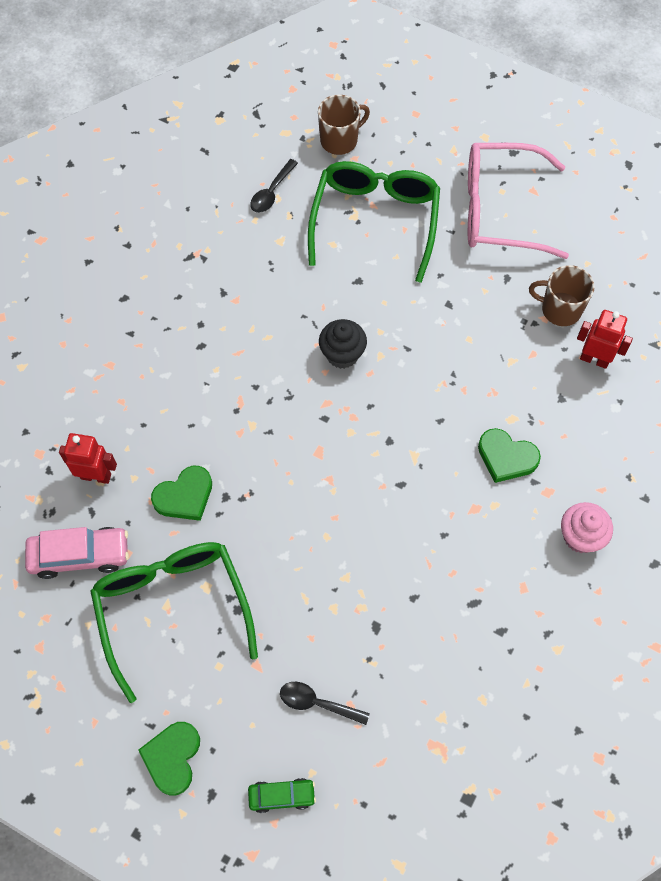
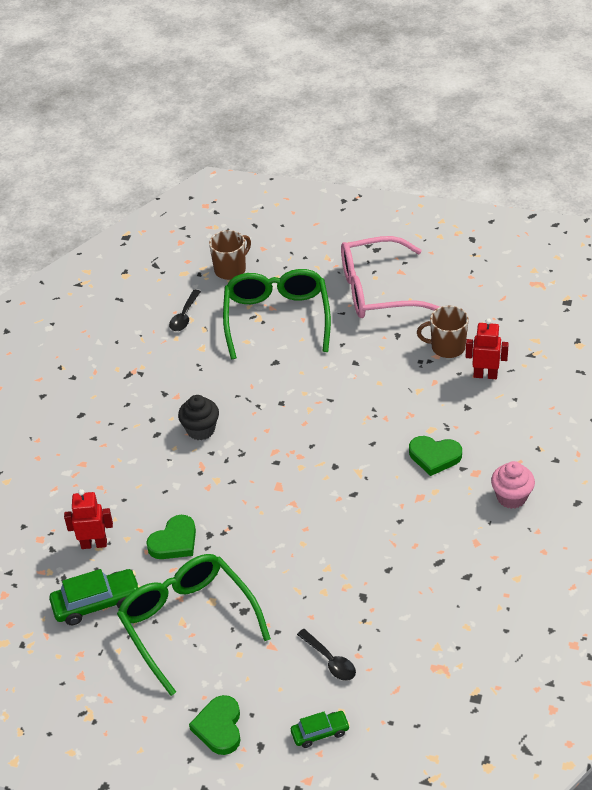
camera: 10 degrees left, 20 degrees down
pink car [25,527,129,579] -> green car [49,569,140,625]
black spoon [280,682,370,725] -> black spoon turned 135 degrees counterclockwise [297,629,356,681]
black cupcake [319,319,367,369] -> black cupcake moved to [178,395,219,440]

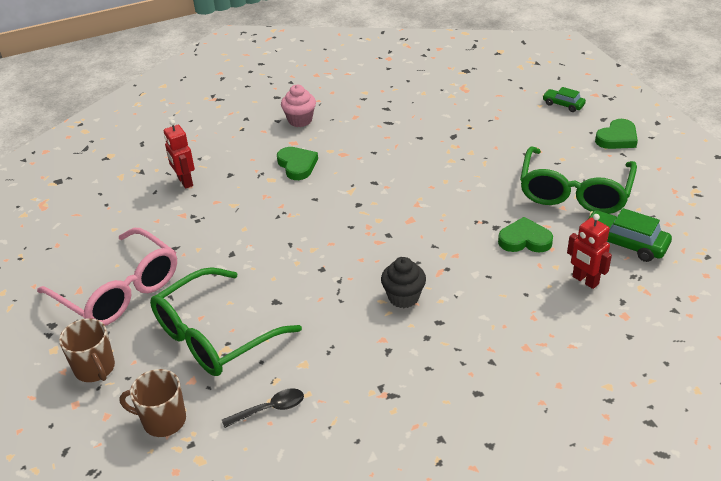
camera: 130 degrees left, 5 degrees down
black spoon [297,629,356,681] -> none
brown mug [417,306,469,358] -> brown mug moved to [59,318,115,382]

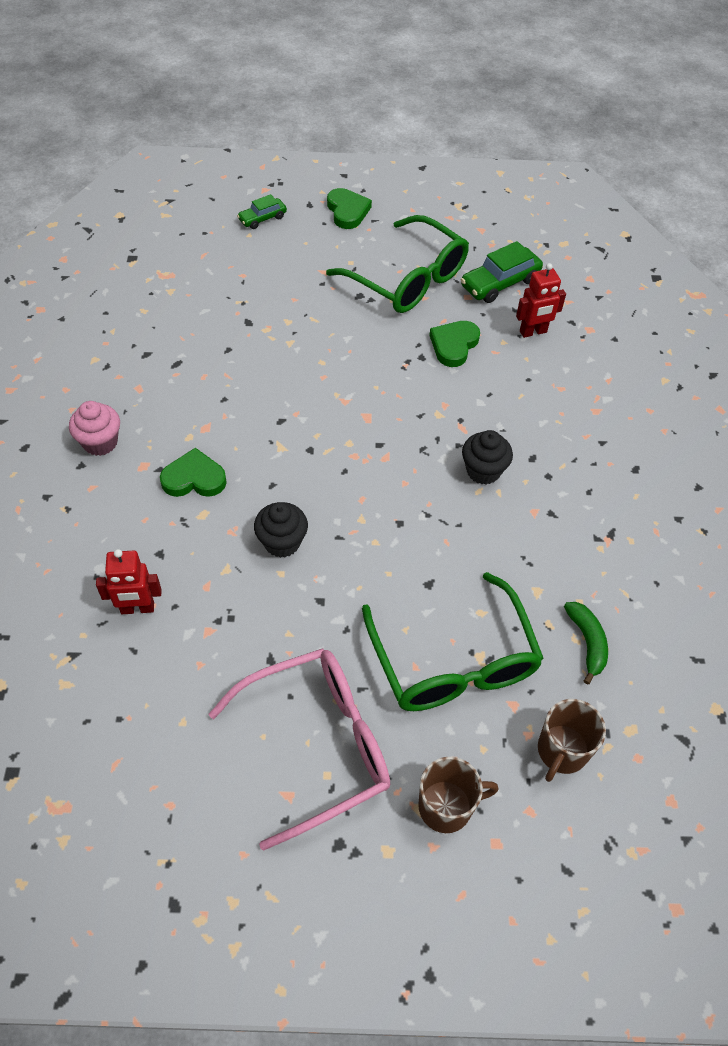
camera: 70 degrees left, 15 degrees up
black spoon [222,388,304,428] -> green banana [564,602,608,685]
none -> black cupcake [254,502,308,558]

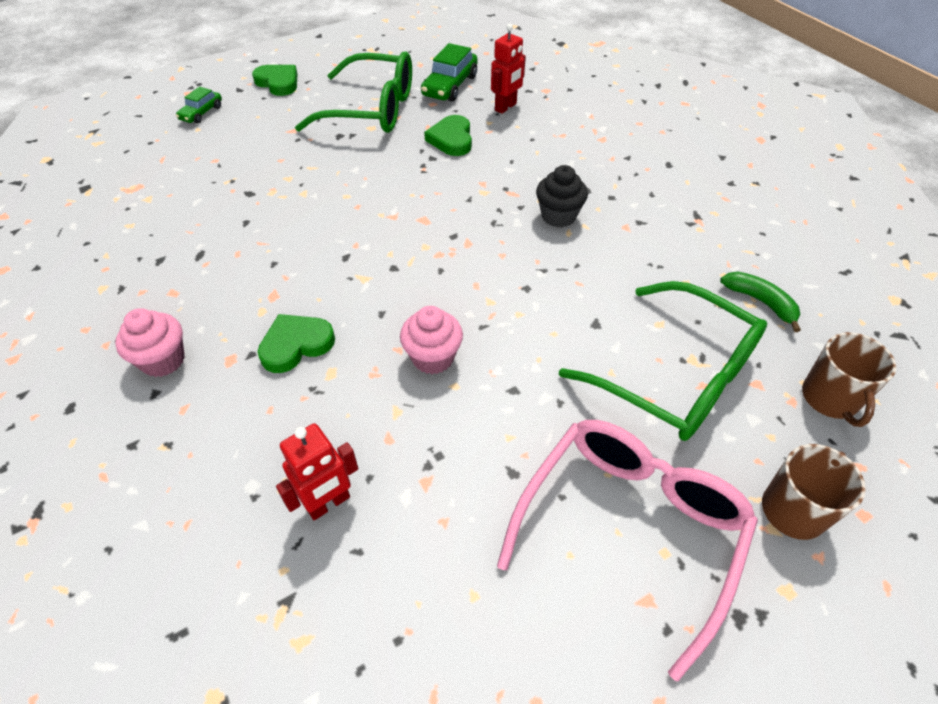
camera: 30 degrees left, 5 degrees down
black cupcake [254,502,308,558] -> pink cupcake [400,306,463,374]

